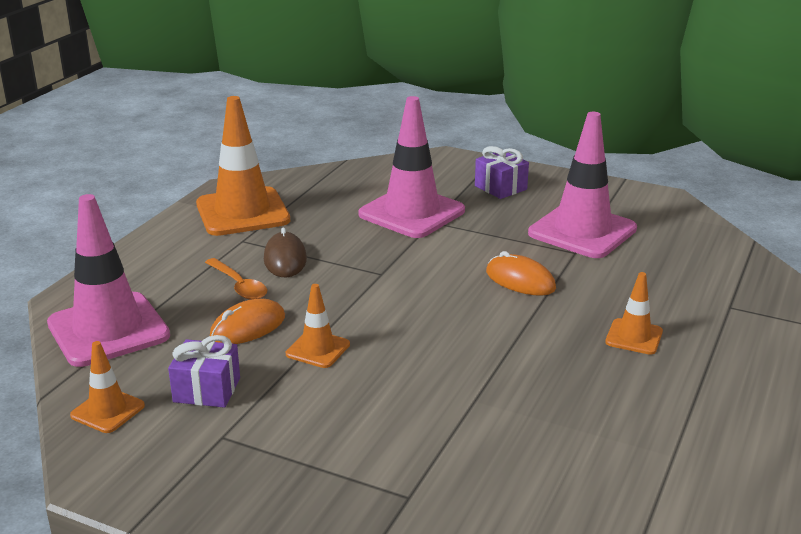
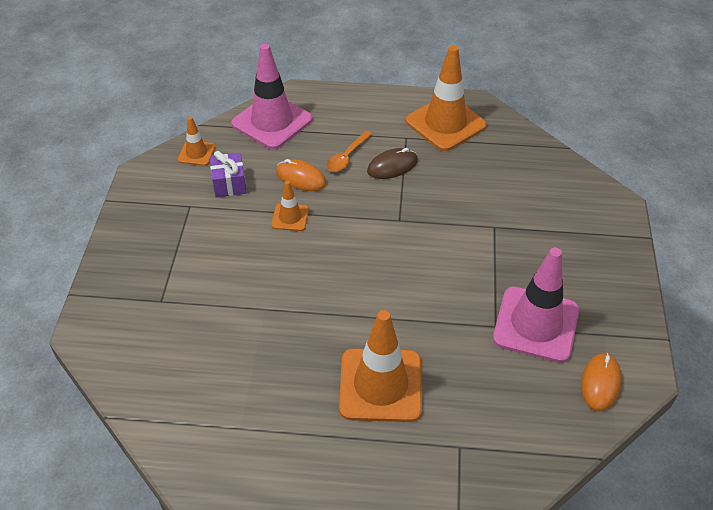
camera: 70 degrees right, 20 degrees up
pink traffic cone [358,96,465,238] -> none
purple gift [475,146,529,199] -> none
orange mouse [486,251,556,296] -> orange mouse moved to [581,353,622,411]
orange traffic cone [605,272,663,355] -> orange traffic cone [339,310,422,422], size x2.03

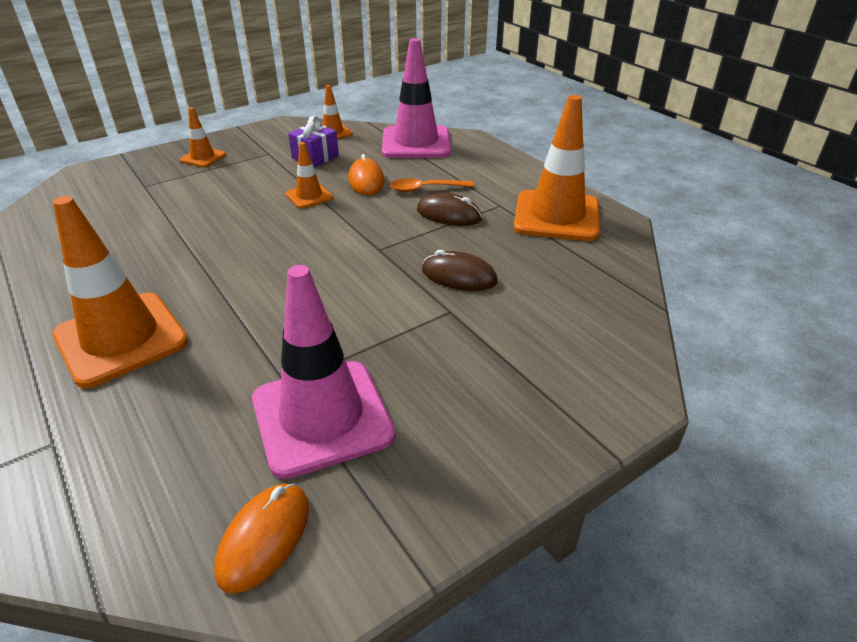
camera: 50 degrees right, 10 degrees down
orange mouse [581,353,622,411] -> orange mouse turned 45 degrees counterclockwise [214,483,309,594]
none -> orange traffic cone [179,107,226,167]
none -> brown mouse [422,250,498,291]

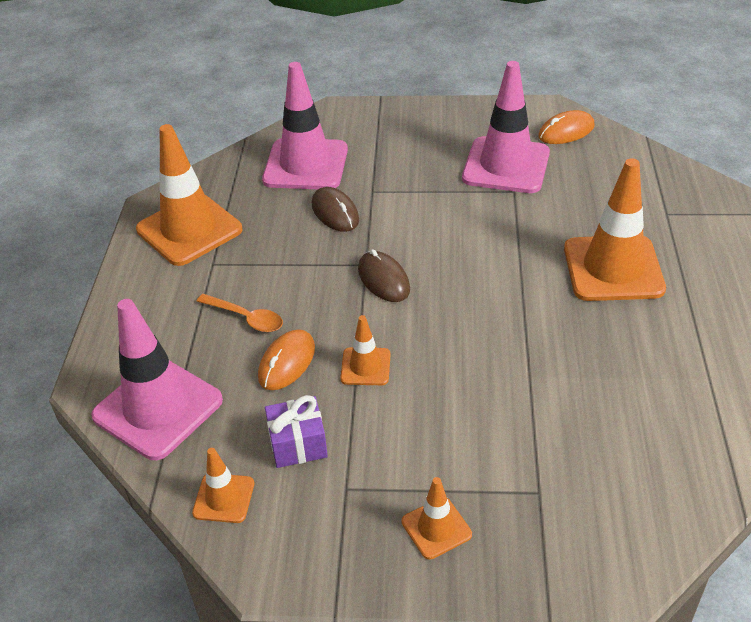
camera: 140 degrees left, 5 degrees up
brown mouse [417,192,482,226] -> brown mouse moved to [358,249,410,302]
none -> pink traffic cone [262,62,348,189]

